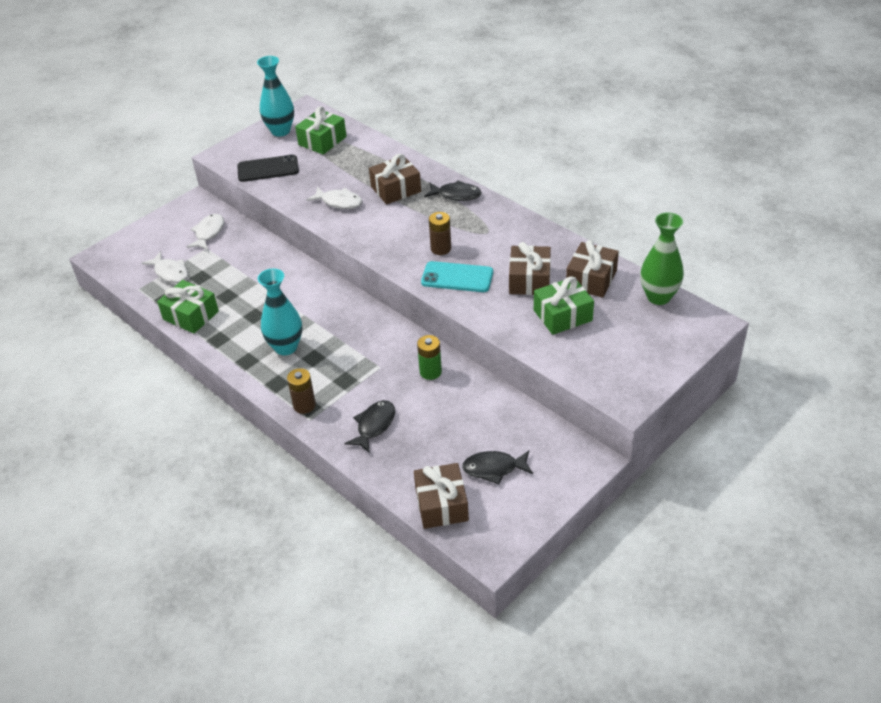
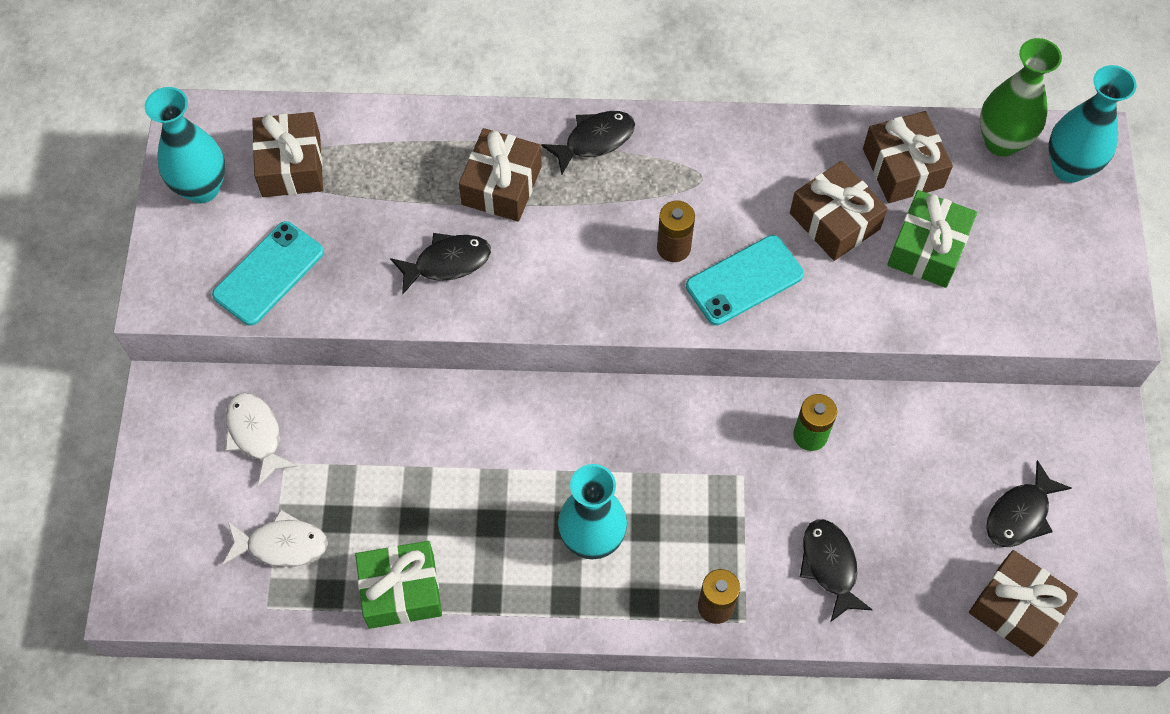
camera: 45 degrees left, 20 degrees up
black phone [237,154,299,182] -> turquoise phone [212,221,324,326]
green gift [295,106,347,155] -> brown gift [252,112,323,197]
white fish [307,186,363,209] -> black fish [390,233,491,294]
none -> turquoise vase [1048,65,1136,183]

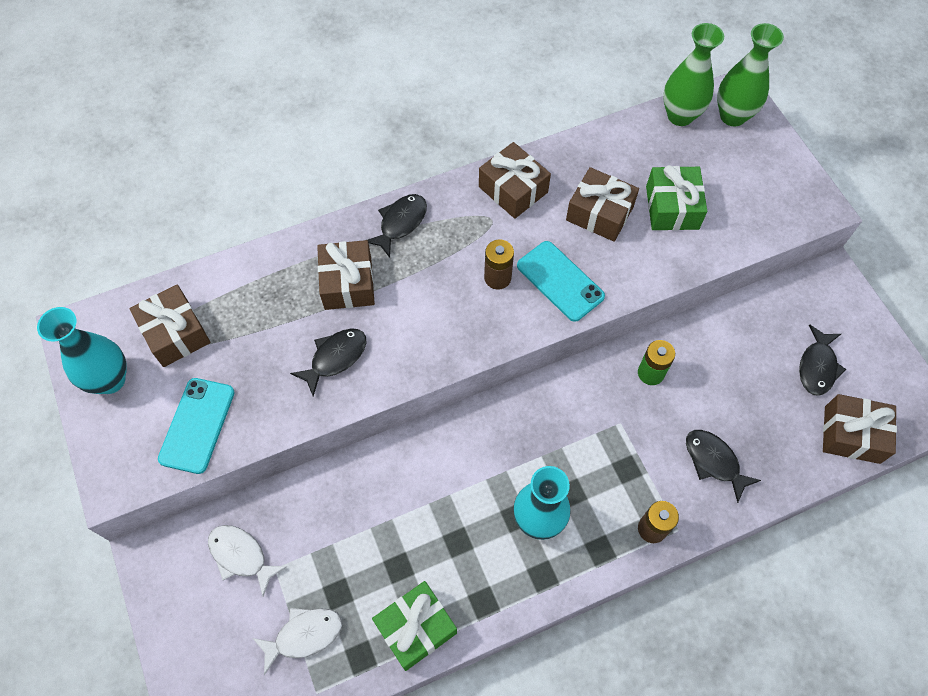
camera: 25 degrees left, 0 degrees up
turquoise phone [686,235,804,325] -> turquoise phone turned 75 degrees counterclockwise [517,241,605,322]
brown gift [863,111,953,203] -> brown gift moved to [479,142,551,219]
turquoise vase [1048,65,1136,183] -> green vase [717,23,784,126]

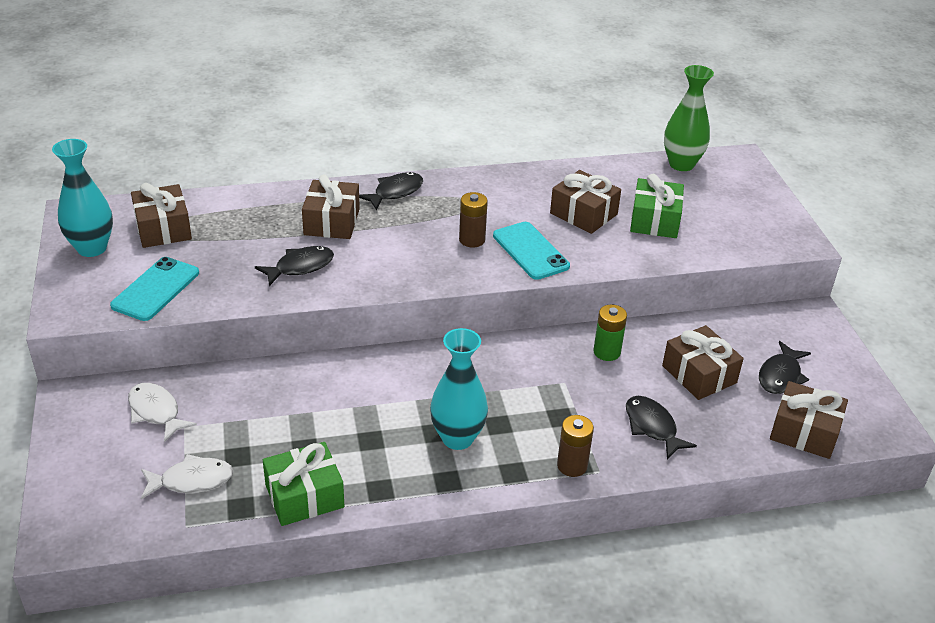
camera: 10 degrees right, 25 degrees down
brown gift [479,142,551,219] -> brown gift moved to [662,325,744,400]
green vase [717,23,784,126] -> none

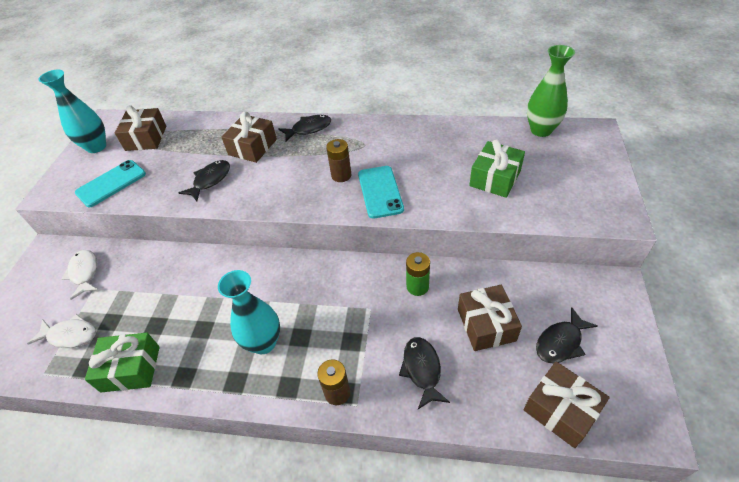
camera: 25 degrees right, 10 degrees up
black fish [255,246,334,286] -> black fish turned 45 degrees counterclockwise [179,160,230,201]
brown gift [550,170,621,234] -> none

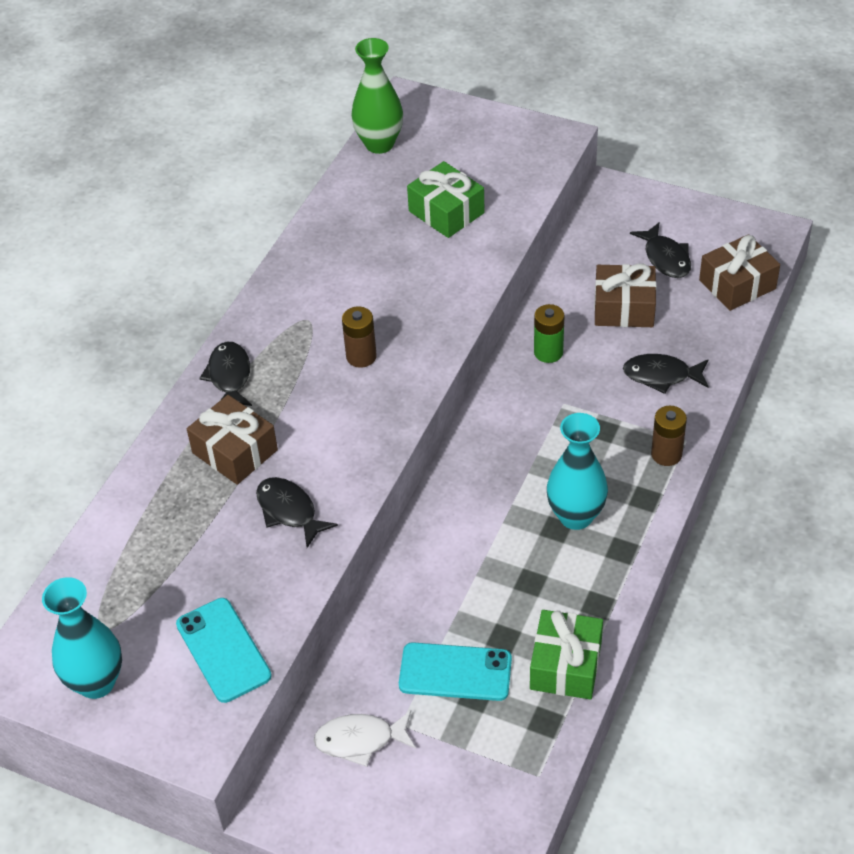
camera: 75 degrees left, 0 degrees up
white fish [27,314,96,348] -> none
brown gift [115,105,166,151] -> none
turquoise phone [358,166,404,219] -> turquoise phone moved to [399,642,512,701]

